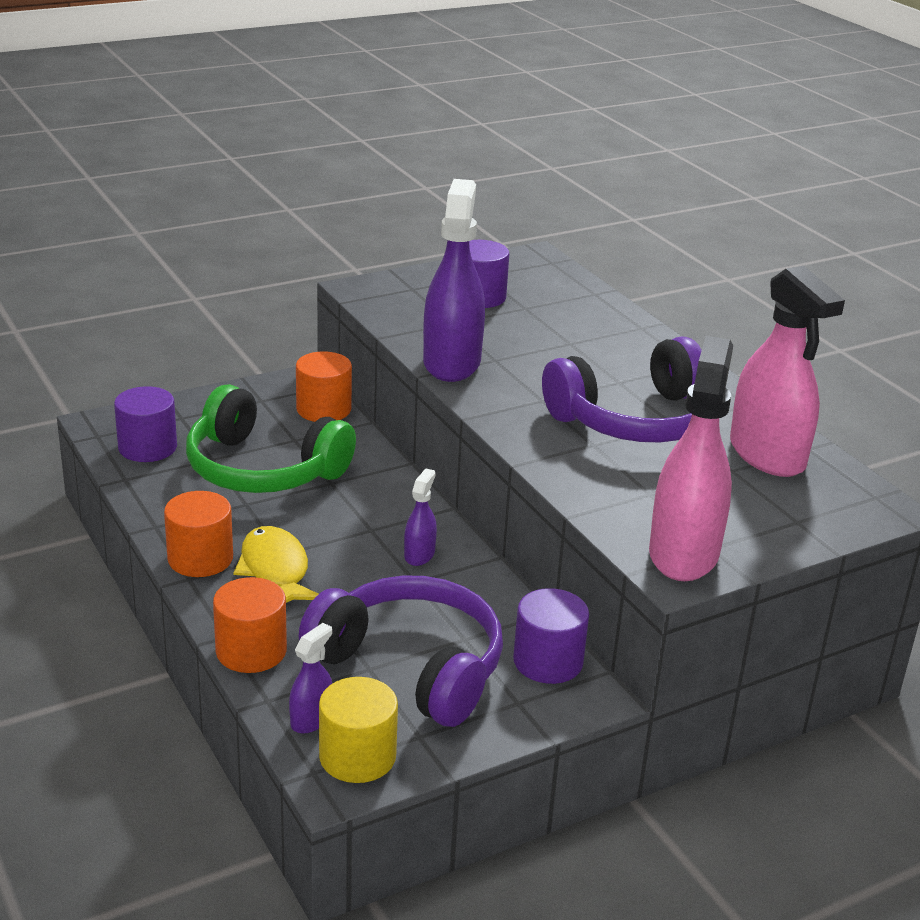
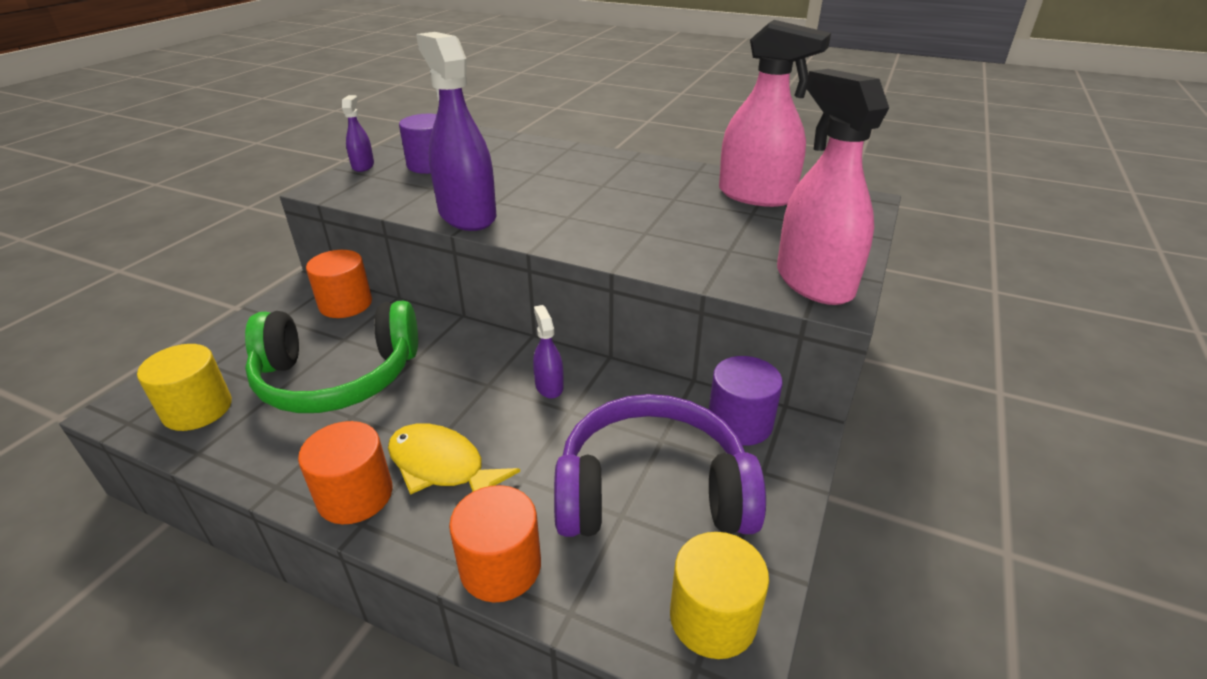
camera: 35 degrees left, 5 degrees up
purple cylinder [114,386,177,462] -> yellow cylinder [137,344,232,431]
purple spray bottle [289,623,332,734] -> purple spray bottle moved to [342,95,374,172]
purple headphones [542,337,702,442] -> none

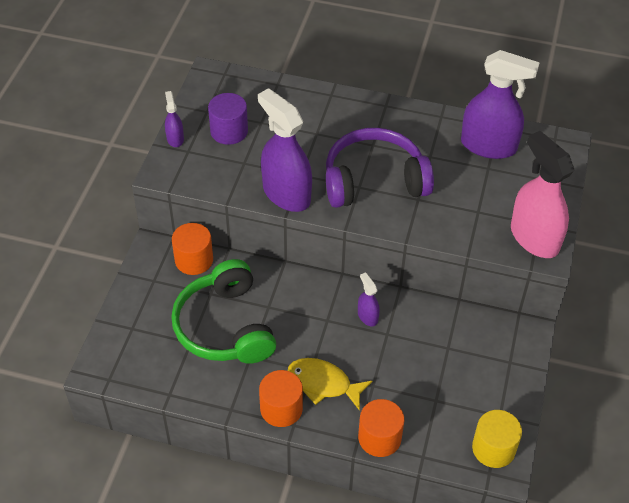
camera: 10 degrees left, 15 degrees up
yellow cylinder [137,344,232,431] -> none
green headphones [245,300,418,413] -> green headphones turned 90 degrees clockwise [171,259,276,364]
purple headphones [554,394,766,537] -> purple headphones moved to [326,128,434,208]
purple cylinder [709,356,783,446] -> none
pink spray bottle [719,20,831,207] -> purple spray bottle [461,50,540,159]

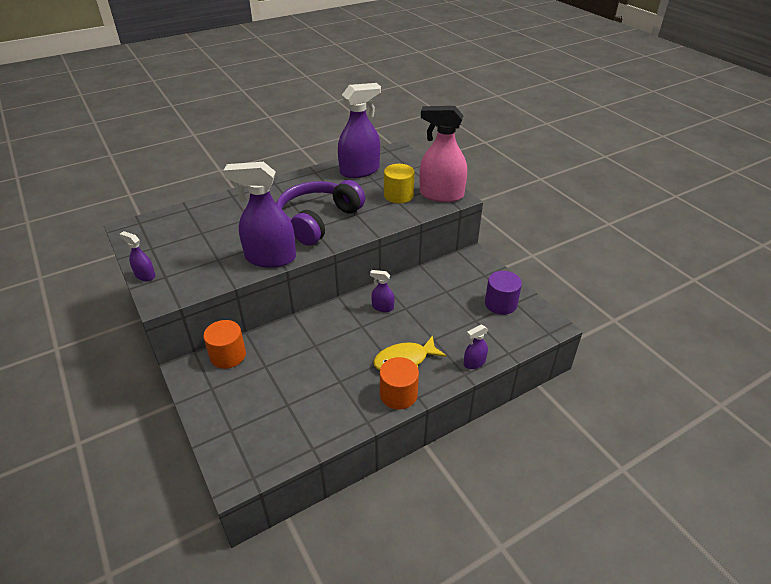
camera: 45 degrees left, 10 degrees down
green headphones [171,259,276,364] -> none
purple cylinder [208,93,248,145] -> purple cylinder moved to [485,271,522,315]
orange cylinder [358,399,404,457] -> purple spray bottle [464,324,488,369]
yellow cylinder [472,410,522,468] -> yellow cylinder moved to [384,164,415,204]

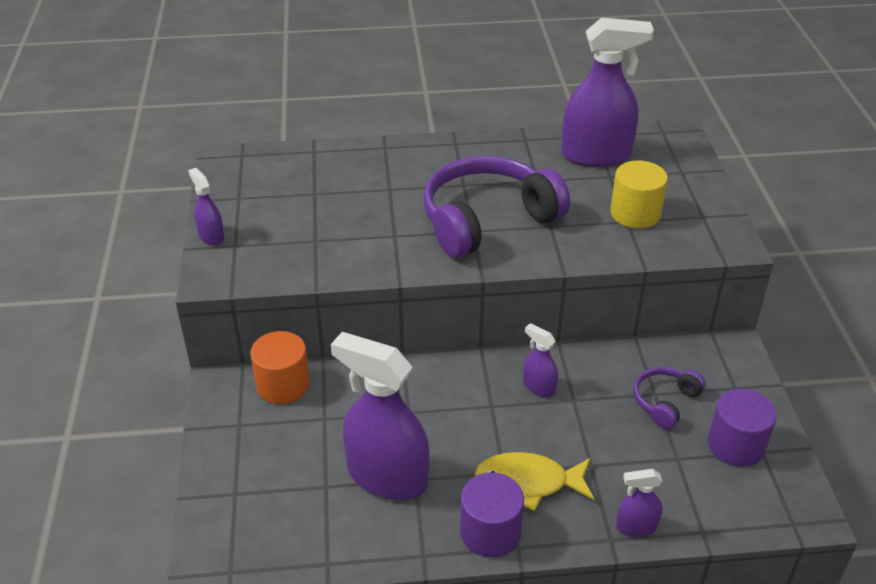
camera: 25 degrees right, 0 degrees up
purple spray bottle [224,162,296,268] -> purple spray bottle moved to [331,332,429,500]
orange cylinder [380,357,419,410] -> purple cylinder [460,472,524,558]
pink spray bottle [420,106,467,202] -> none
none -> purple headphones [633,367,705,429]

